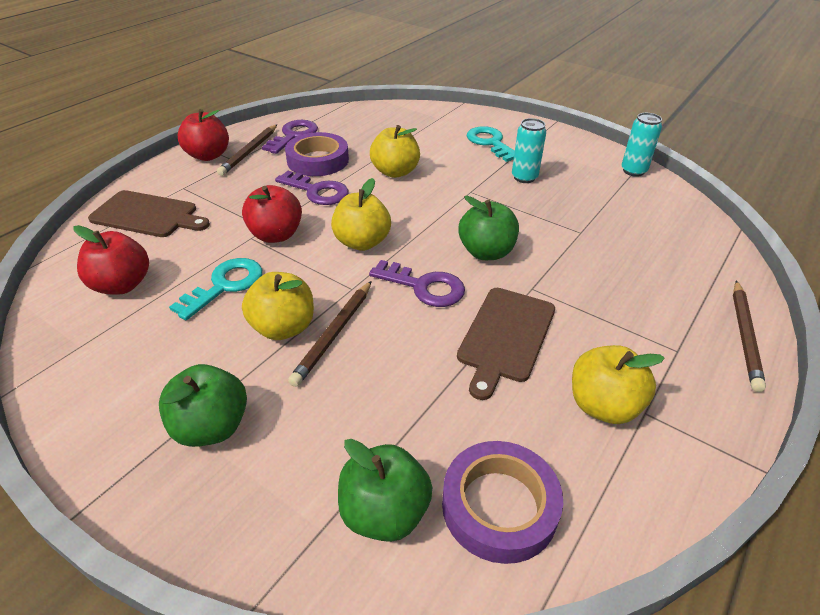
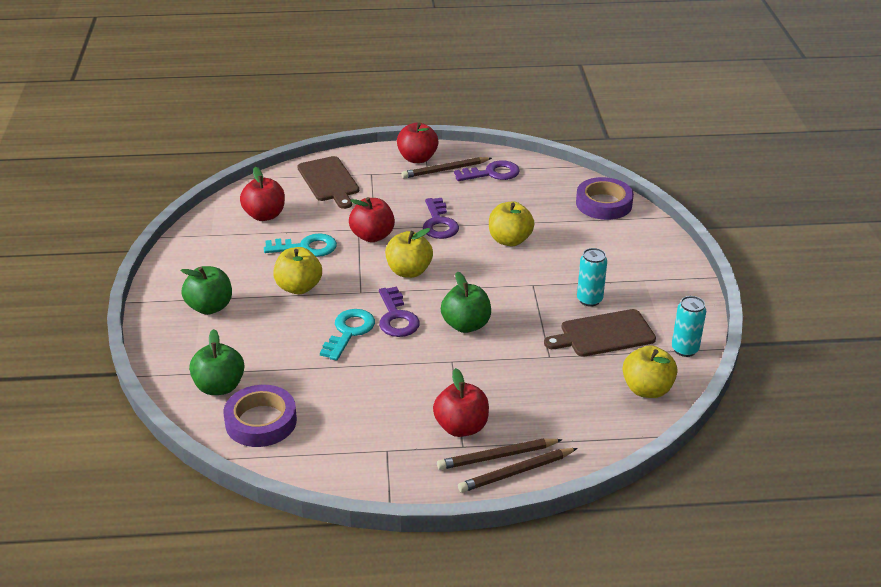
camera: 50 degrees right, 5 degrees down
purple tape [285,132,349,176] -> purple tape moved to [576,177,634,220]
brown pencil [288,281,372,387] -> brown pencil moved to [437,439,563,470]
brown cutting board [457,288,555,400] -> brown cutting board moved to [544,309,656,357]
turquoise key [467,126,515,162] -> turquoise key moved to [320,309,375,361]
yellow apple [572,345,665,424] -> yellow apple moved to [622,345,678,398]
none -> red apple [433,368,489,437]

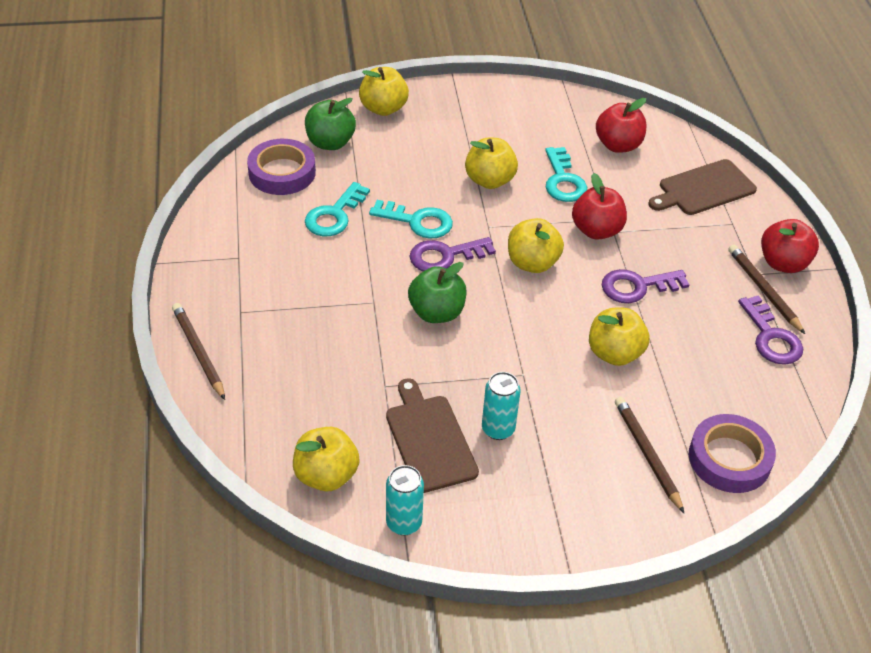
camera: 85 degrees right, 10 degrees up
green apple [181,266,232,315] -> none
red apple [433,368,489,437] -> none
brown pencil [437,439,563,470] -> brown pencil moved to [615,397,684,513]
none -> turquoise key [305,182,370,236]
none -> yellow apple [359,67,409,116]

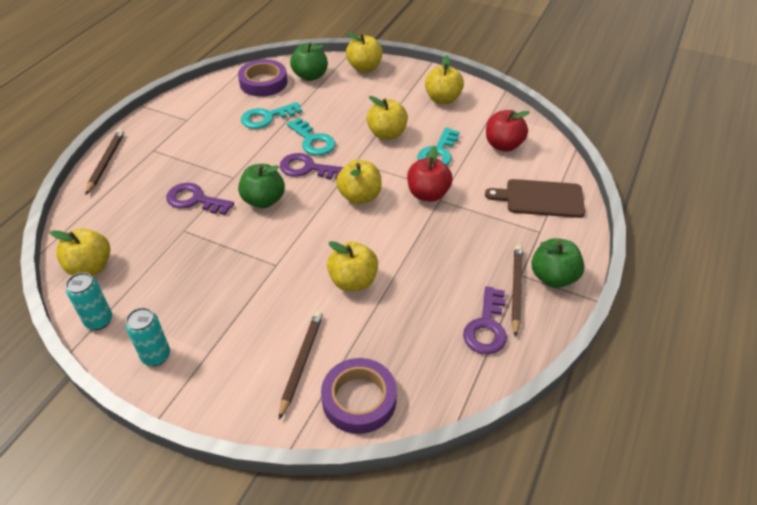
camera: 35 degrees right, 0 degrees up
brown cutting board [386,378,479,493] -> none
turquoise can [482,372,521,440] -> turquoise can moved to [126,308,170,366]
purple key [602,269,690,303] -> purple key moved to [166,183,234,215]
red apple [761,219,819,273] -> green apple [532,238,584,288]
none -> yellow apple [425,55,464,104]

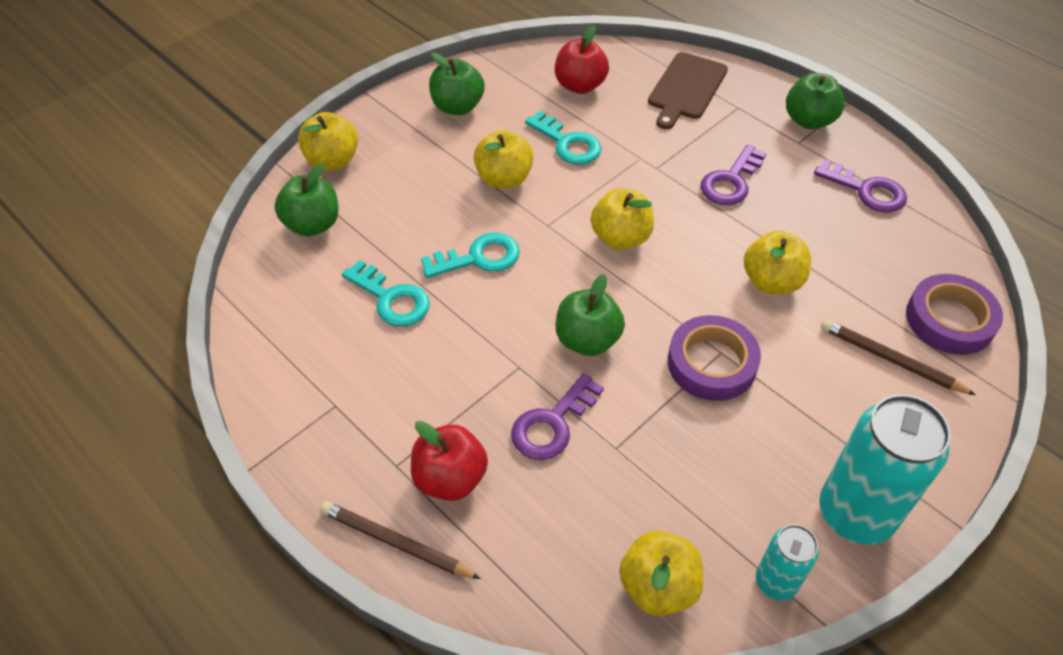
camera: 70 degrees left, 5 degrees up
turquoise can [126,308,170,366] -> turquoise can [819,394,951,545], size x1.89
purple tape [238,59,288,97] -> purple tape moved to [668,315,761,401]
turquoise key [241,102,302,129] -> turquoise key turned 45 degrees counterclockwise [342,260,430,327]
purple key [280,153,344,180] -> purple key moved to [701,145,767,205]
red apple [407,146,452,202] -> red apple moved to [411,421,488,501]
yellow apple [425,55,464,104] -> green apple [429,53,485,115]
brown pencil [511,245,523,337] -> none

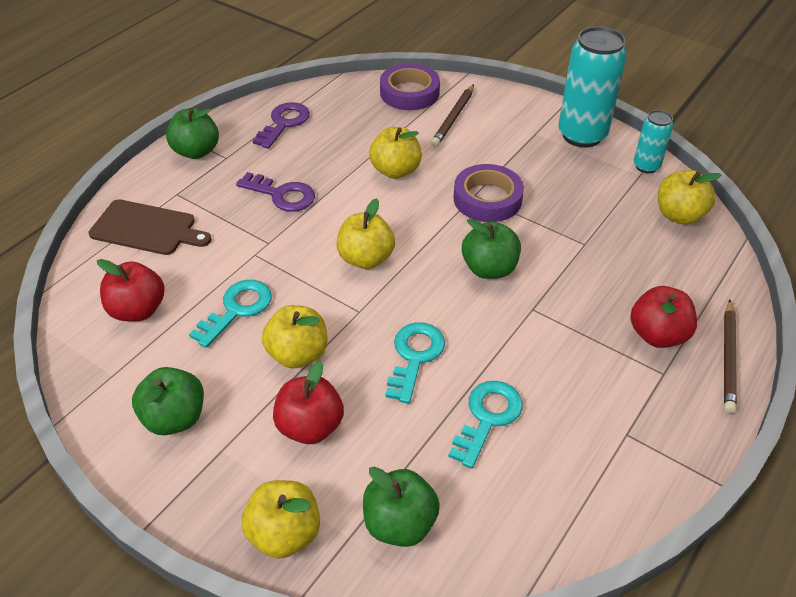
camera: 100 degrees left, 5 degrees down
turquoise key [421,233,520,278] -> turquoise key turned 45 degrees clockwise [386,322,445,404]
purple key [511,373,604,460] -> none
none -> red apple [273,361,344,444]

